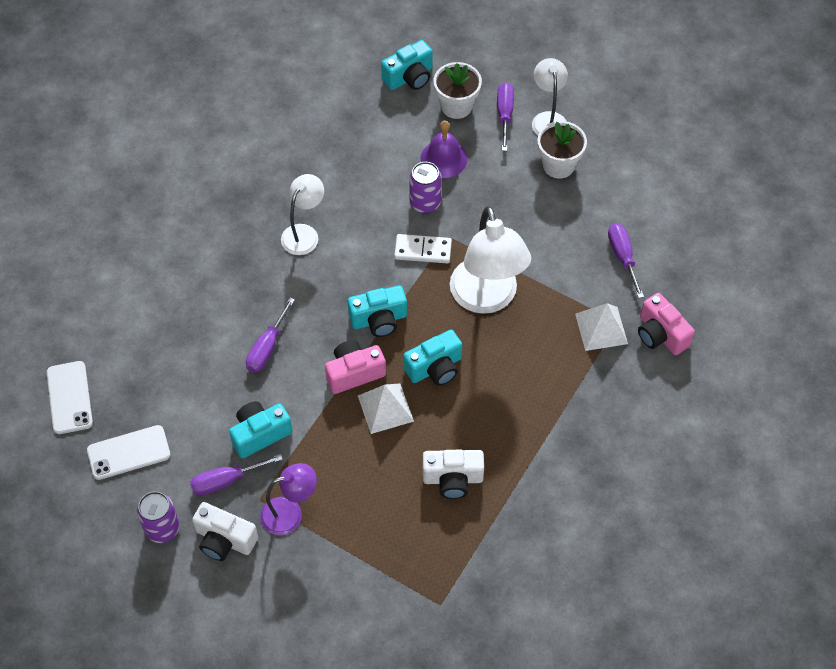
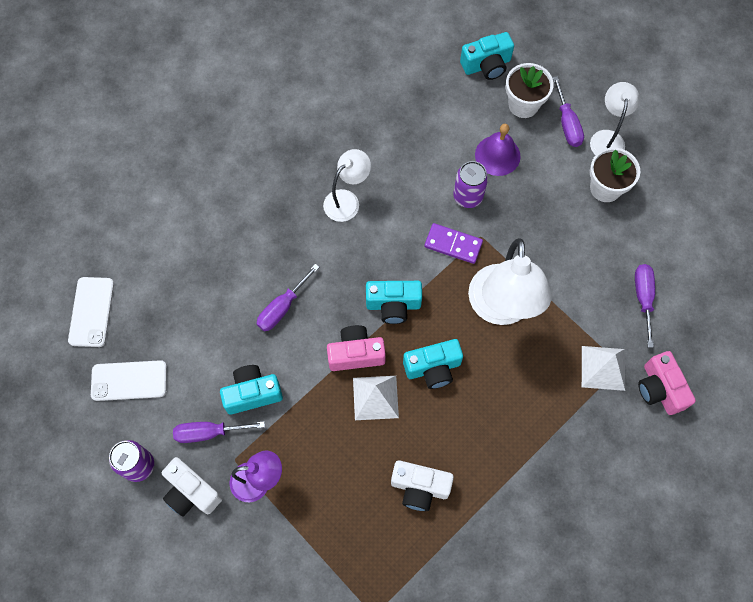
camera: 15 degrees right, 10 degrees up
white domino [394,234,452,263] -> purple domino [424,223,483,264]
purple screwdriver [497,82,514,151] -> purple screwdriver turned 150 degrees clockwise [552,76,584,147]

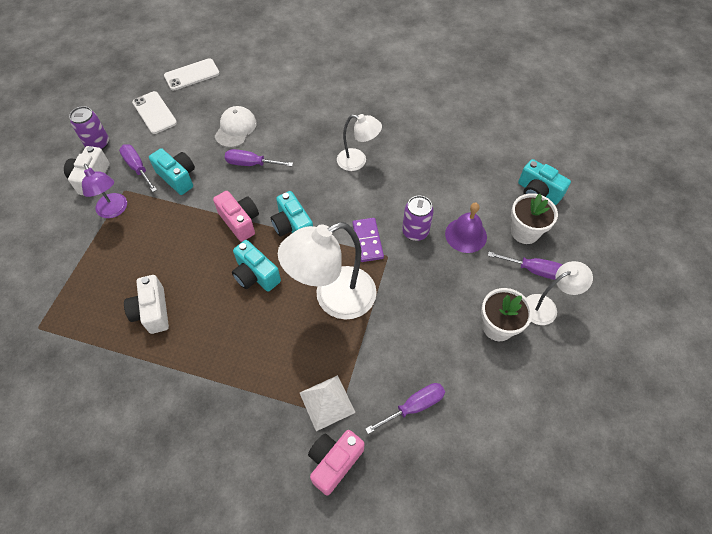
camera: 60 degrees right, 10 degrees down
white pyramid [353,376,399,420] -> none
purple screwdriver [552,76,584,147] -> purple screwdriver turned 120 degrees counterclockwise [488,252,562,280]
none -> white cap [215,106,256,148]

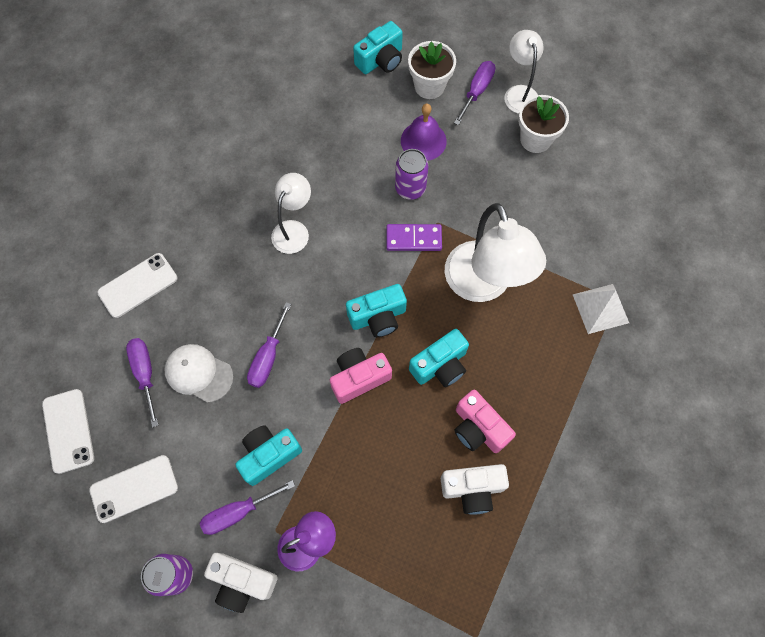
camera: 80 degrees left, 10 degrees up
pink camera [308,430,364,496] -> pink camera moved to [454,390,516,453]
purple screwdriver [365,383,445,434] -> purple screwdriver moved to [126,338,158,427]
none -> white phone [97,253,177,318]

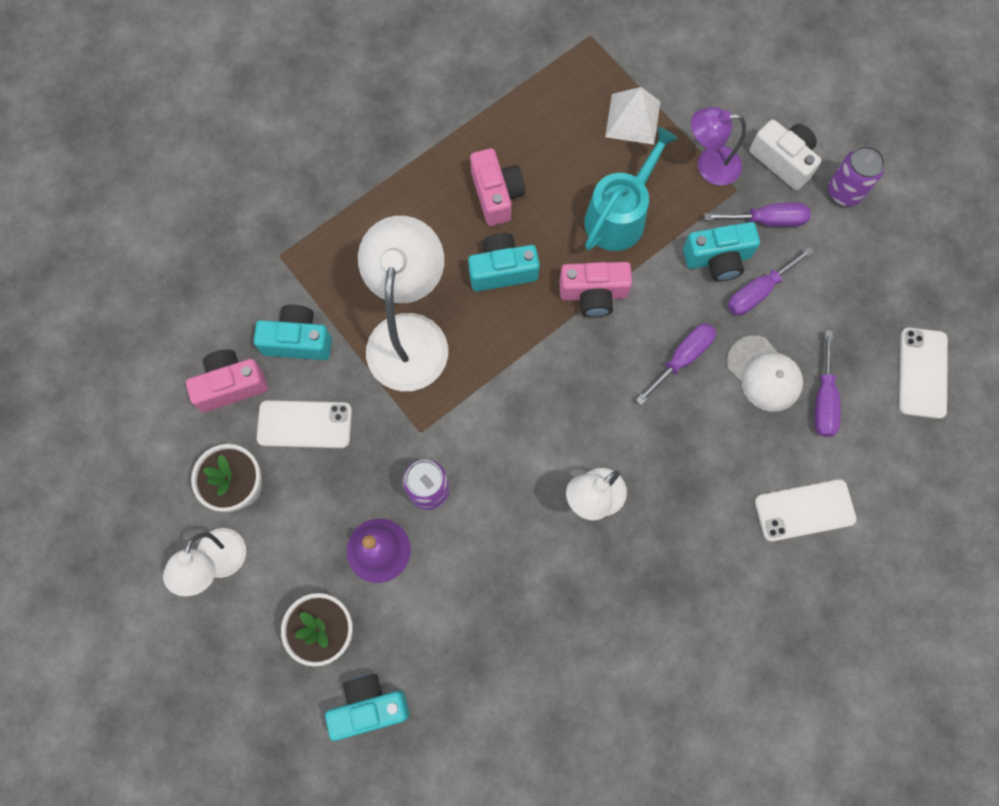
camera: 155 degrees left, 5 degrees up
white phone [89,455,178,523] -> white phone moved to [257,400,352,448]
turquoise camera [346,284,407,337] -> turquoise camera moved to [254,305,332,360]
purple domino [386,224,442,251] -> none
white camera [441,464,509,515] -> none
purple screwdriver [454,61,496,125] -> purple screwdriver moved to [727,247,814,316]
white pyramid [573,284,629,334] -> white pyramid moved to [605,87,661,145]
none -> pink camera [186,349,268,412]
none -> turquoise watering can [584,127,678,251]

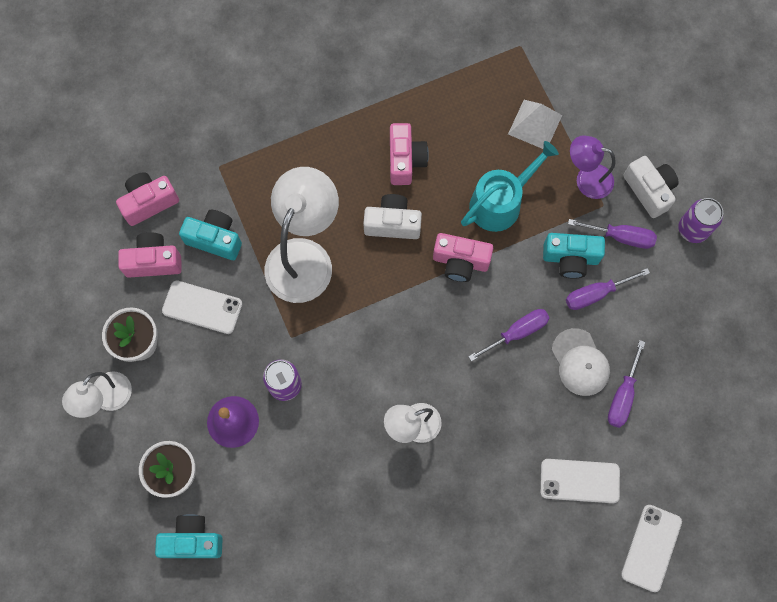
camera: 15 degrees right, 0 degrees up
turquoise camera [468,233,540,291] -> white camera [363,194,422,239]
white phone [899,327,948,419] -> white phone moved to [621,505,682,592]
none -> pink camera [116,172,179,226]

